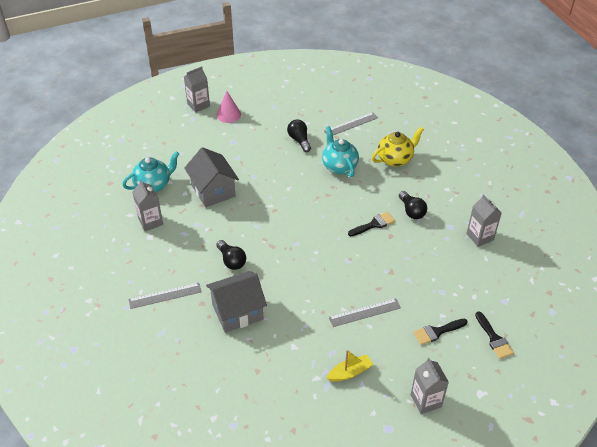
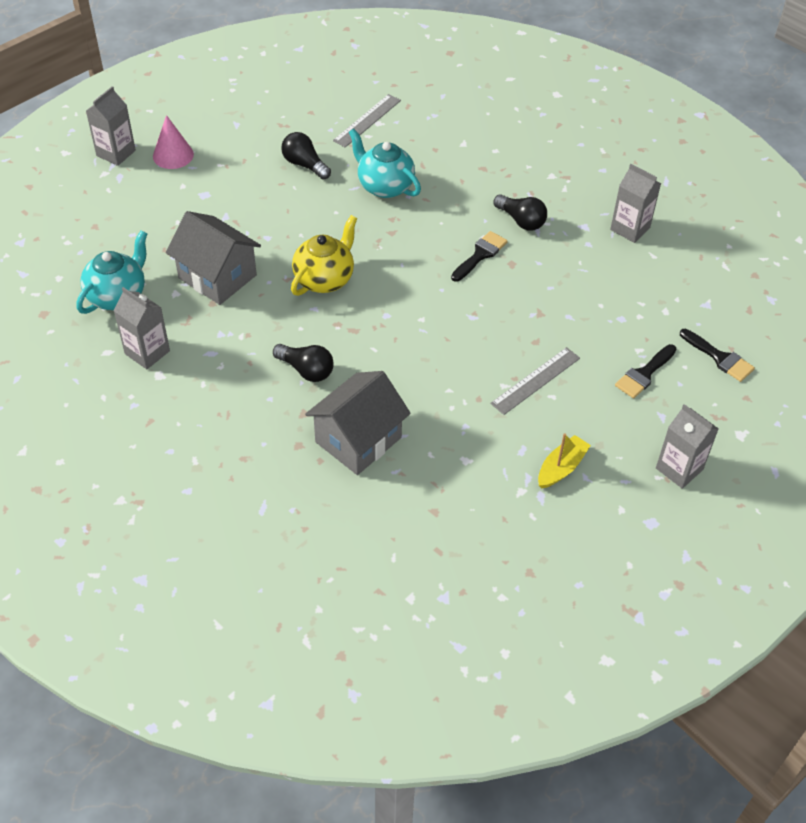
camera: 25 degrees left, 5 degrees up
grey ruler [129,283,201,309] -> none
yellow teapot [372,127,424,167] -> yellow teapot moved to [291,215,357,296]

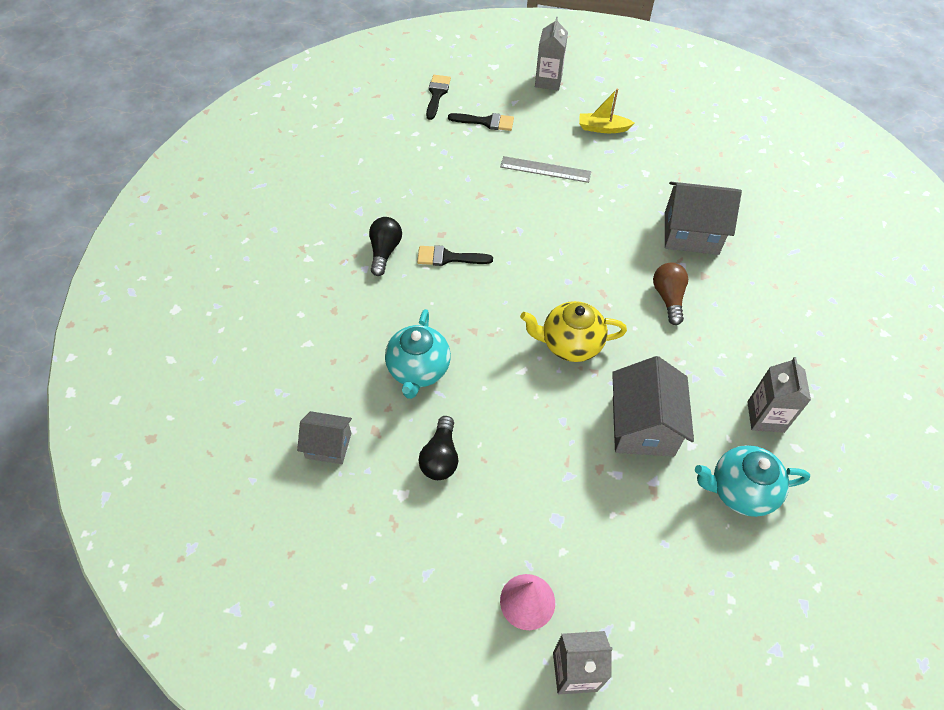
camera: 125 degrees left, 5 degrees up
black light bulb [273,344,334,382] -> brown light bulb [653,263,688,325]
grey ruler [333,94,401,148] -> grey house [297,411,352,464]
grey carton [610,164,661,243] -> none

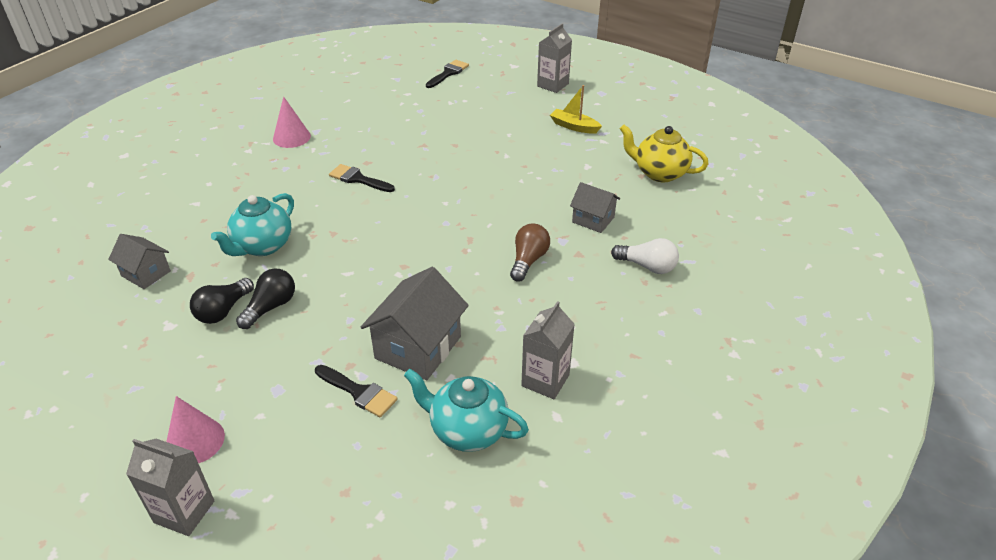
camera: 25 degrees right, 15 degrees down
black light bulb [369,217,402,276] -> black light bulb moved to [236,268,295,329]
black brush [448,113,514,131] -> black brush moved to [315,365,397,417]
grey ruler [500,156,591,183] -> none
yellow teapot [520,301,627,362] -> yellow teapot moved to [620,125,708,182]
grey house [665,182,742,255] -> grey house [570,182,620,233], size x0.59
none -> pink cone [273,96,311,148]
none -> white light bulb [611,238,679,274]

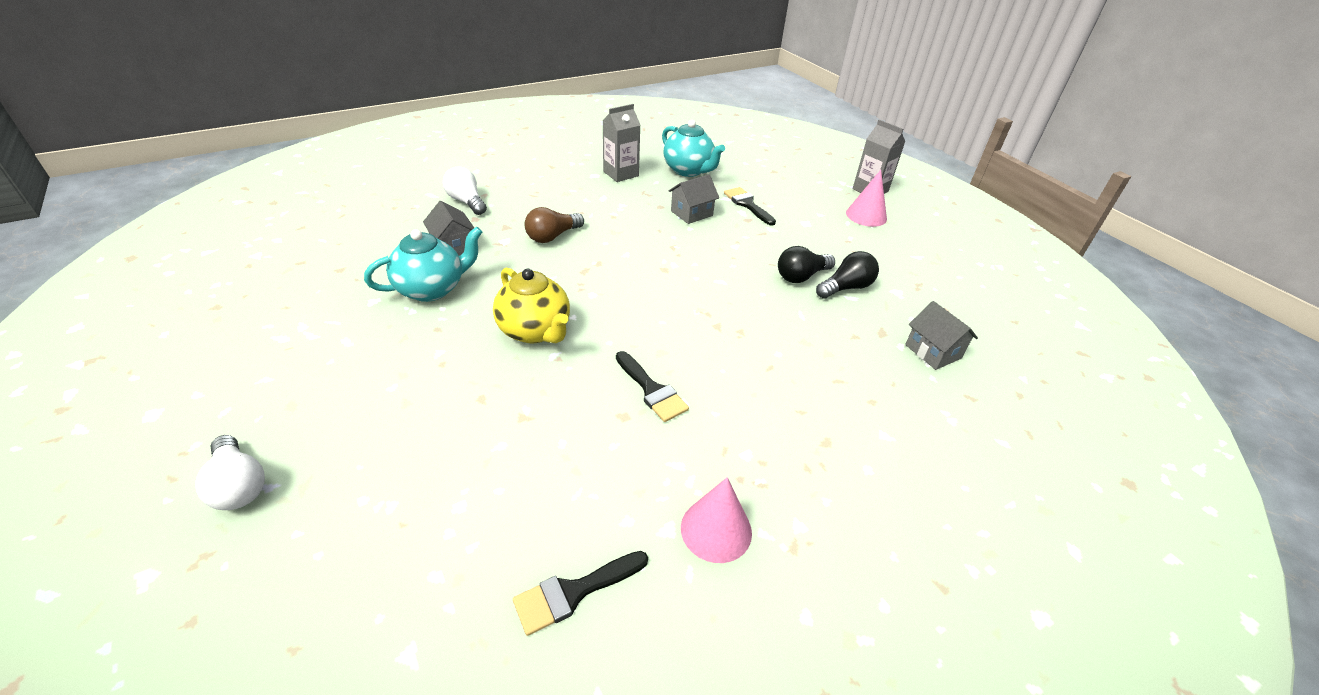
camera: 155 degrees left, 0 degrees up
turquoise teapot [211,193,294,256] -> turquoise teapot moved to [364,226,482,302]
grey house [360,267,469,380] -> grey house [669,174,719,224], size x0.59
black brush [426,60,469,88] -> black brush moved to [513,551,648,636]
grey carton [537,23,572,93] -> none
yellow boat [550,85,602,134] -> none
yellow teapot [620,125,708,182] -> yellow teapot moved to [493,268,570,343]
none -> white light bulb [195,435,265,510]

